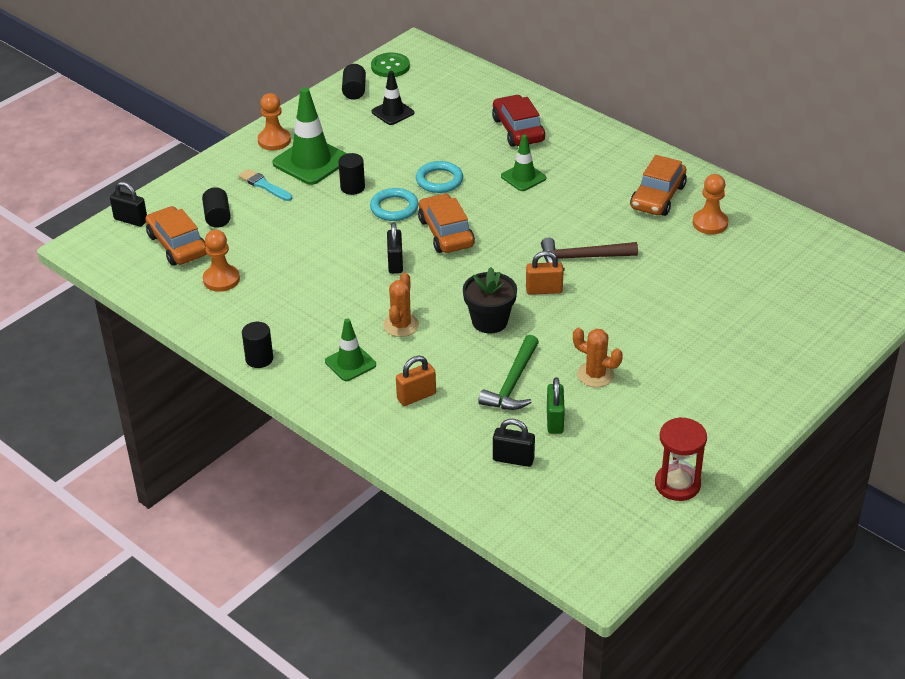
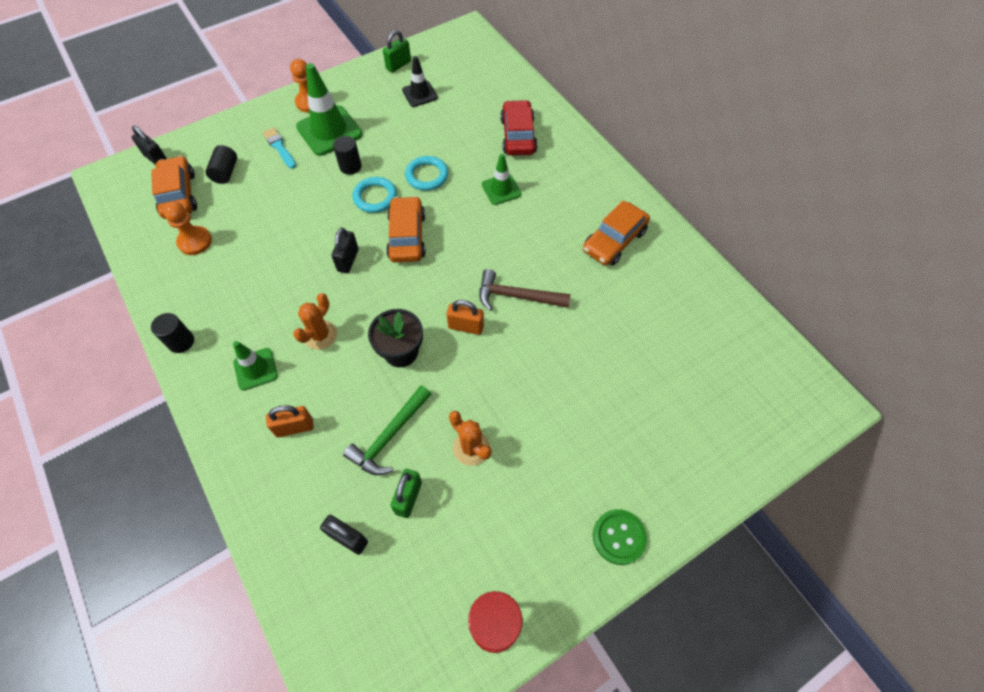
camera: 15 degrees right, 20 degrees up
black cylinder [342,64,366,100] -> green padlock [383,30,411,73]
green button [371,52,410,77] -> green button moved to [593,509,647,565]
orange pawn [693,174,728,234] -> none

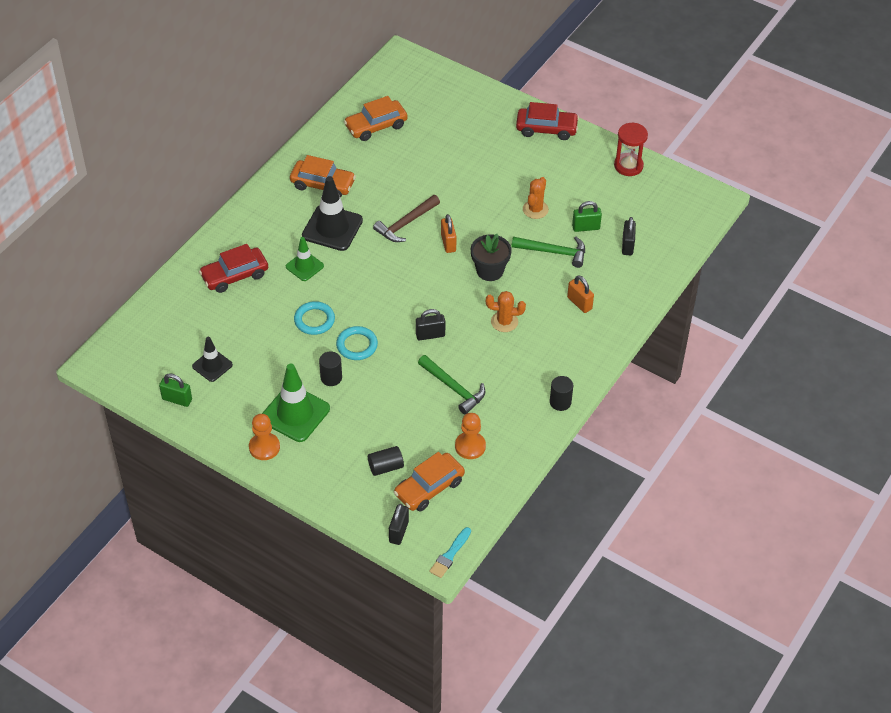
camera: 115 degrees left, 10 degrees down
green traffic cone [233,341,278,391] -> none
turquoise brush [262,127,296,169] -> turquoise brush moved to [429,527,471,578]
orange car [386,196,426,262] -> orange car moved to [344,96,408,141]
brown hammer [479,269,571,311] -> brown hammer turned 60 degrees clockwise [373,195,440,242]
green button [593,509,647,565] -> red car [516,102,579,140]
none -> black traffic cone [302,176,363,251]
none -> green hammer [418,355,485,414]

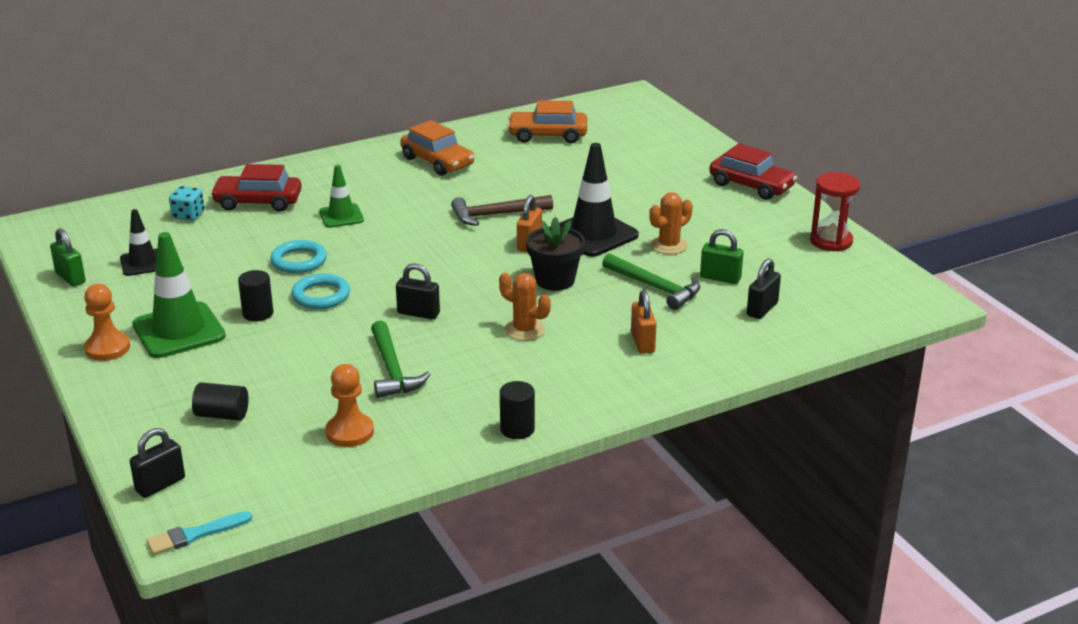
camera: 30 degrees right, 20 degrees down
black traffic cone [302,176,363,251] -> black traffic cone moved to [559,143,639,257]
orange car [394,452,465,511] -> none
none -> turquoise dice [169,186,204,221]

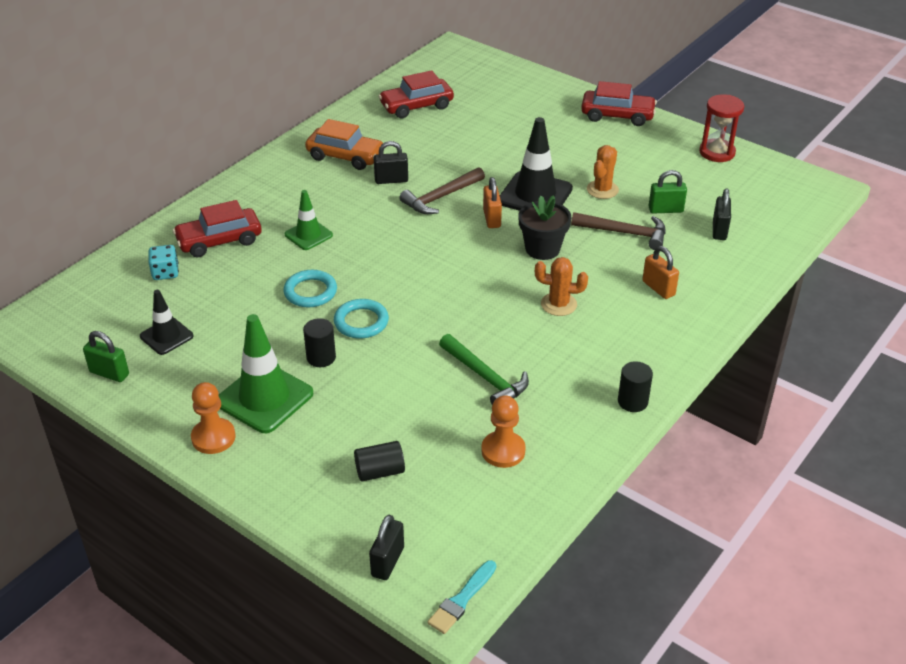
camera: 25 degrees left, 10 degrees up
black padlock [396,263,440,320] -> black padlock moved to [374,141,408,184]
orange car [507,100,587,143] -> red car [378,70,454,118]
green hammer [602,253,700,310] -> brown hammer [571,212,666,250]

